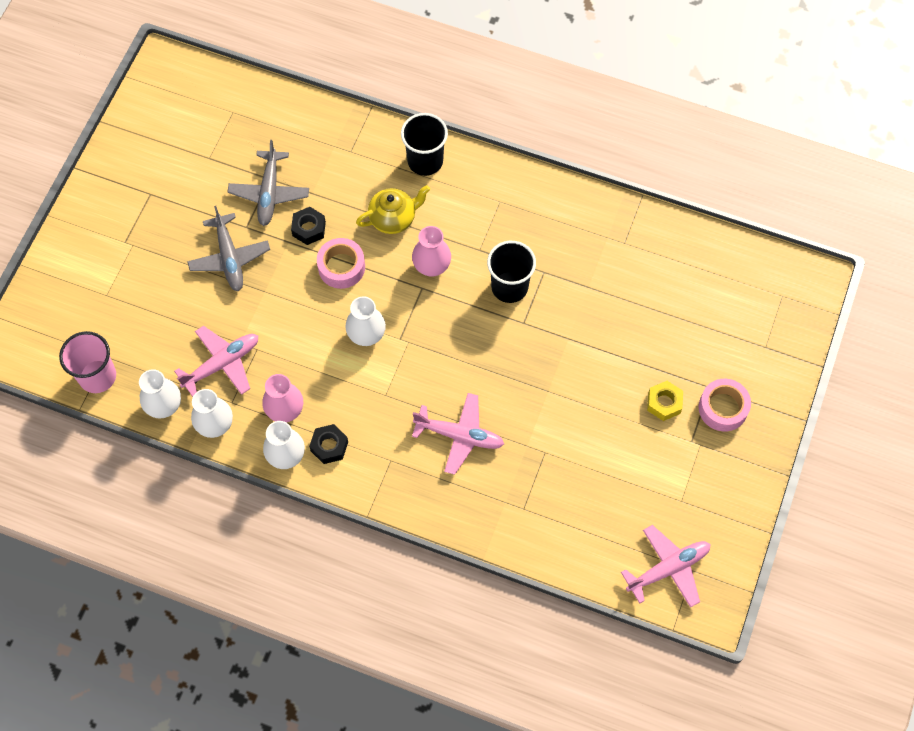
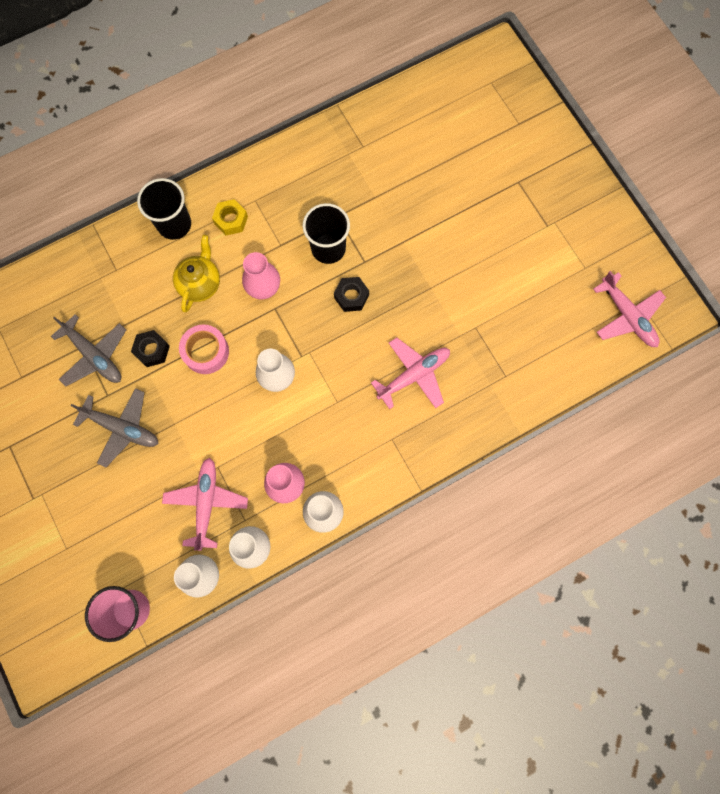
camera: 50 degrees left, 10 degrees up
black nut [309,424,348,464] -> black nut moved to [334,277,369,312]
pink plane [621,525,710,608] -> pink plane turned 135 degrees clockwise [593,271,666,347]
yellow nut [647,381,683,421] -> yellow nut moved to [212,199,248,236]
pink tape [699,379,751,432] -> none

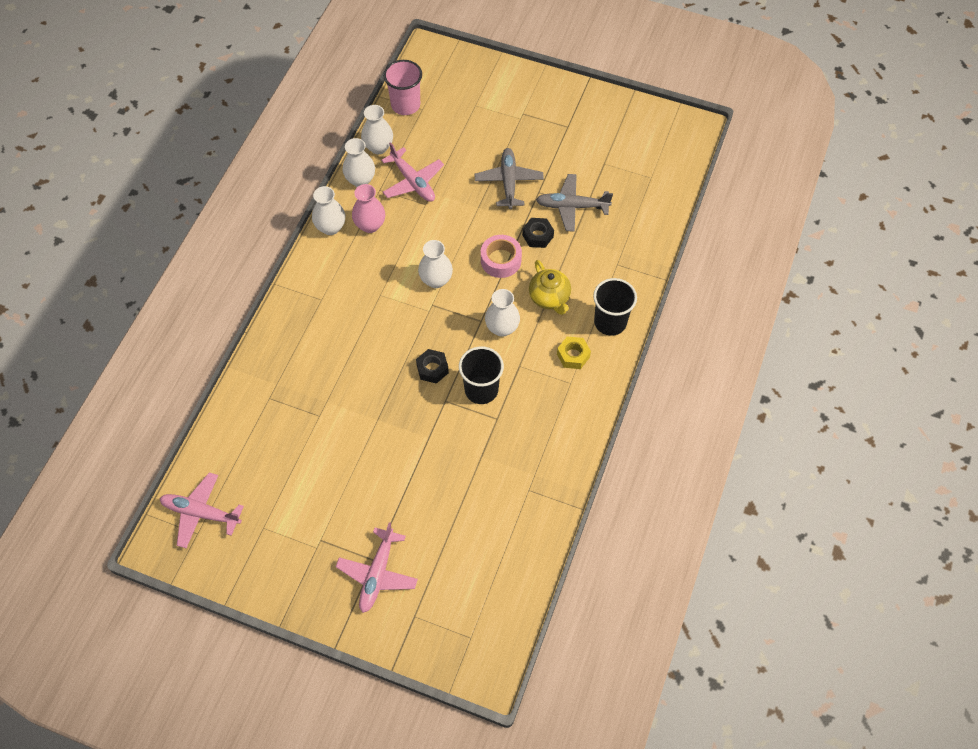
camera: 140 degrees right, 15 degrees down
grey plane [70,388,158,467] -> grey plane turned 105 degrees clockwise [475,148,544,209]
pink vase [242,252,280,299] -> white vase [485,289,520,337]
pink plane [371,337,450,409] -> pink plane moved to [336,522,418,613]

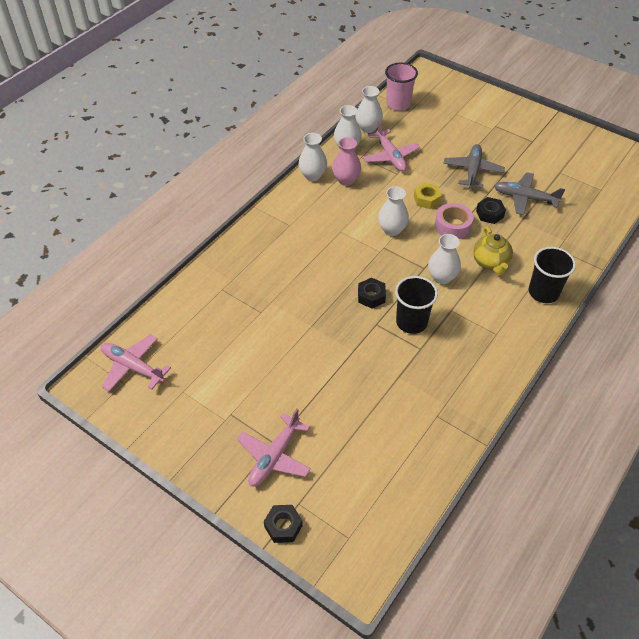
camera: 15 degrees right, 10 degrees down
yellow nut [557,336,591,369] -> yellow nut moved to [414,183,442,209]
none -> black nut [264,505,303,543]

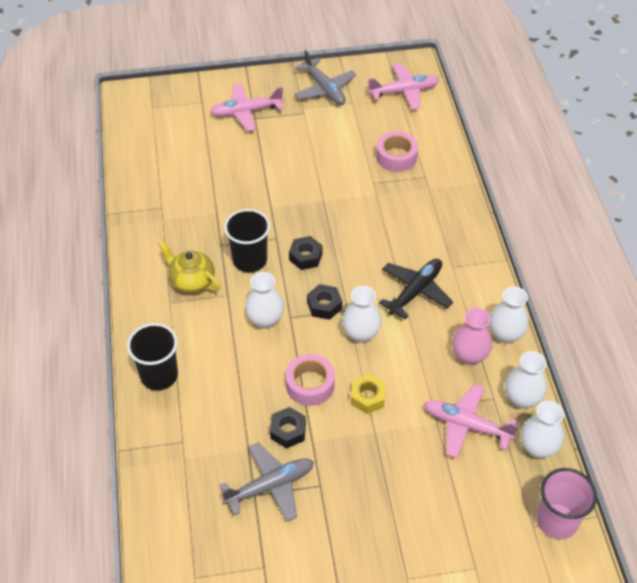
camera: 135 degrees right, 0 degrees up
pink plane [237,409,311,486] -> pink plane turned 90 degrees counterclockwise [210,84,284,131]
black nut [264,505,303,543] -> black nut moved to [307,284,342,320]
grey plane [443,144,505,189] -> grey plane moved to [294,50,356,105]
yellow teapot [473,226,513,275] -> yellow teapot moved to [158,241,220,294]
none -> pink tape [376,131,418,172]
none -> black plane [379,259,453,319]

